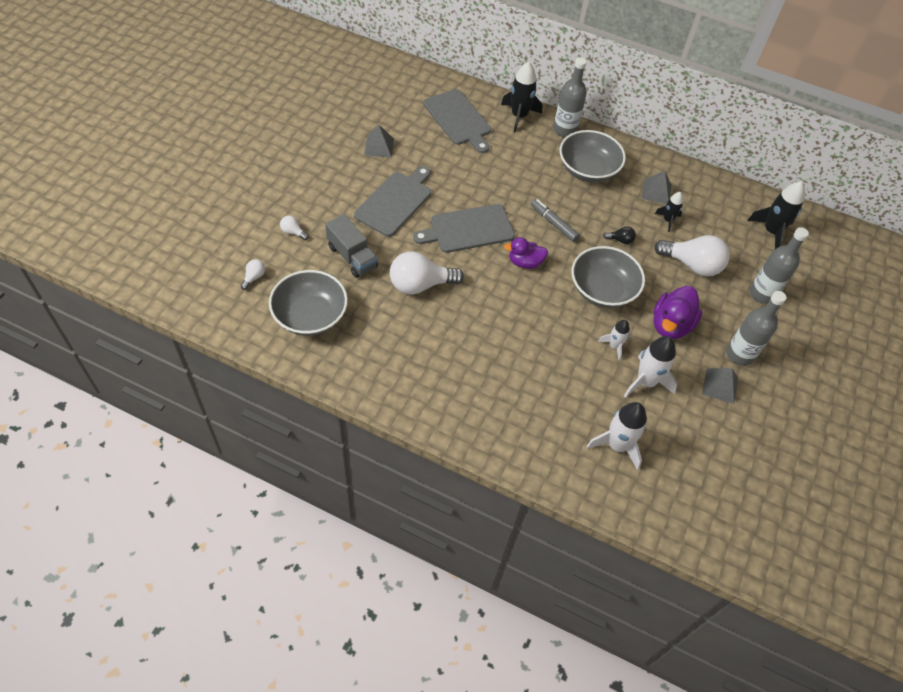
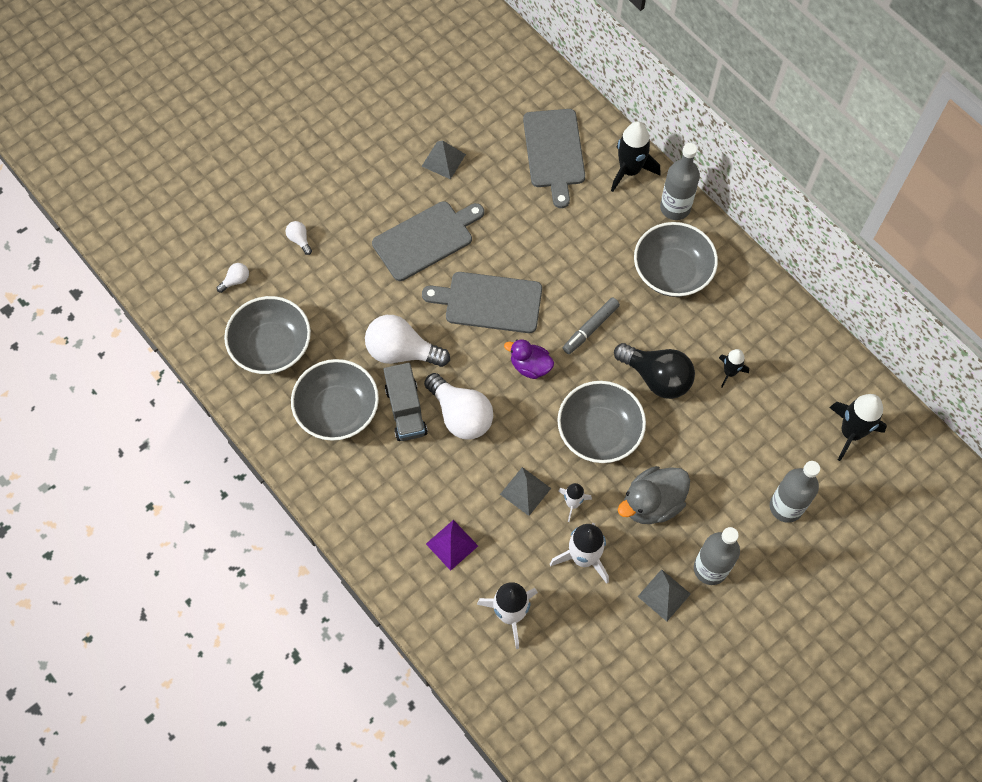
camera: 30 degrees right, 10 degrees up
grey truck [325,214,378,278] -> grey truck moved to [383,363,428,441]
grey marker [530,199,580,242] -> grey marker turned 120 degrees counterclockwise [563,298,620,354]
black light bulb [603,226,636,244] -> black light bulb [614,343,695,399], size x2.26
grey pyramid [642,171,671,204] -> grey pyramid moved to [500,467,551,516]
purple duck [653,286,702,339] -> grey duck [618,466,690,524]
white light bulb [654,235,730,276] -> white light bulb moved to [424,373,493,440]
none -> grey bowl [291,359,379,441]
none -> purple pyramid [426,520,478,571]

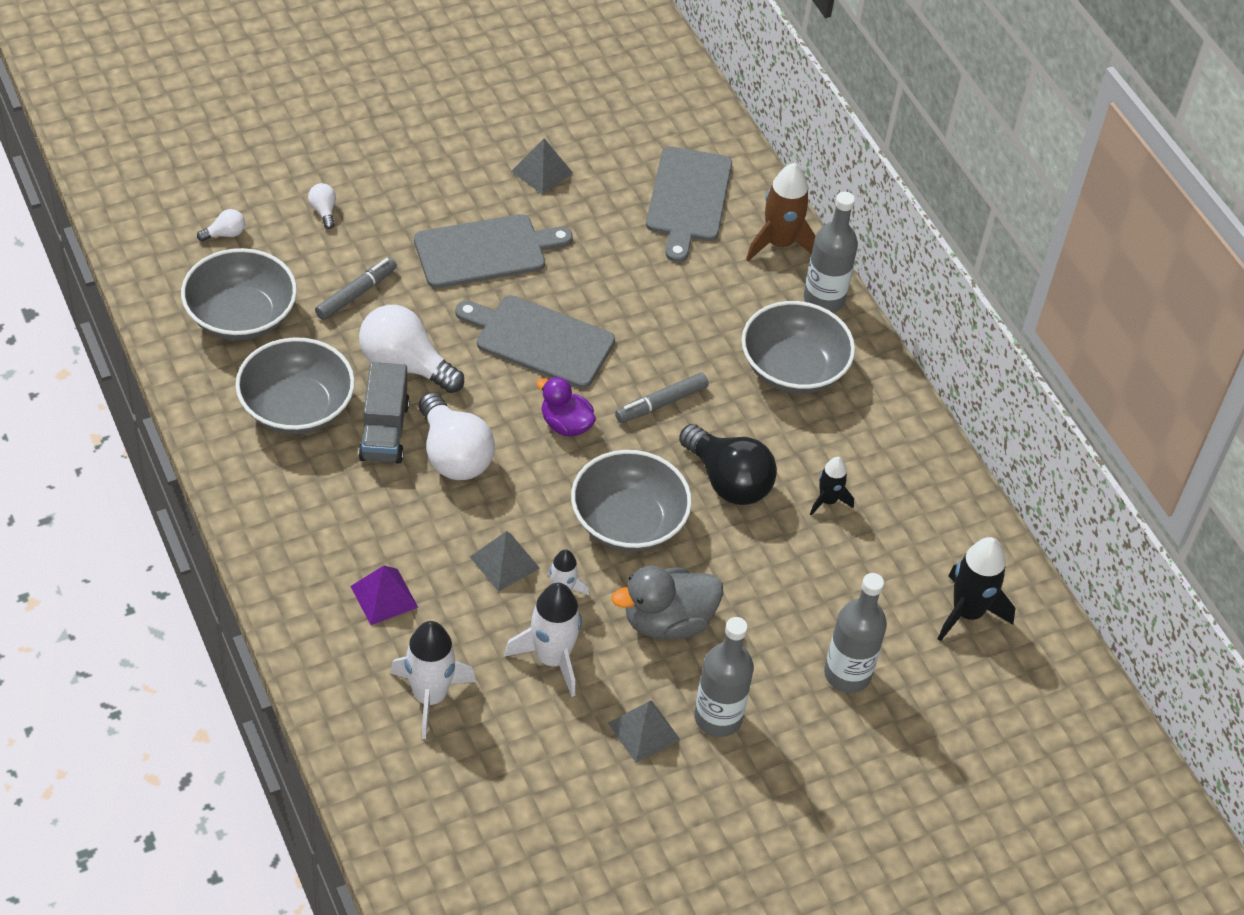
camera: 10 degrees right, 15 degrees down
black rocket [611,121,660,192] -> brown rocket [746,163,815,261]
none -> grey marker [315,257,397,320]

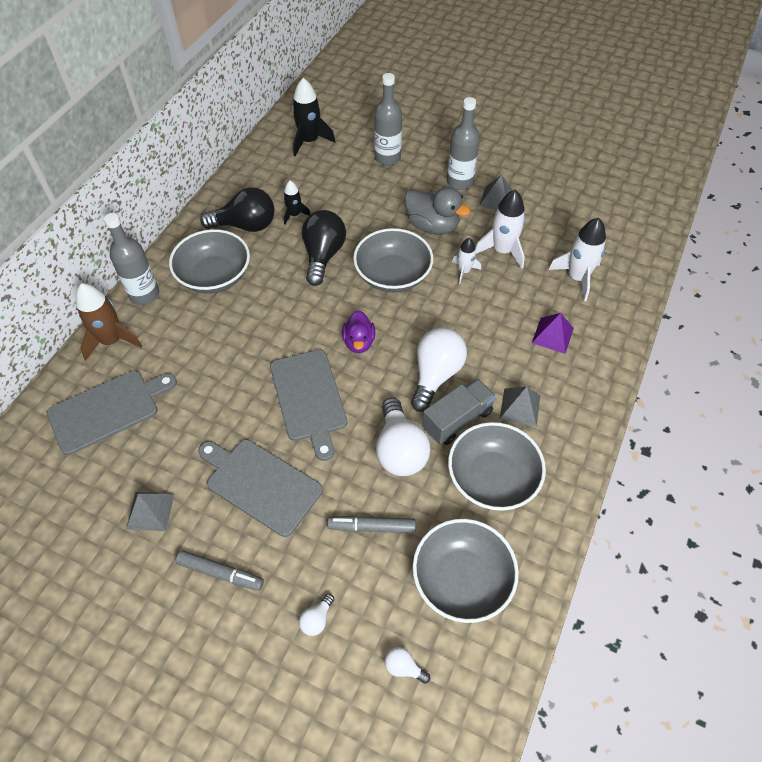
camera: 125 degrees left, 5 degrees up
grey pyramid [470,531,540,592] -> grey pyramid moved to [500,386,540,426]
grey marker [615,372,709,423] -> grey marker moved to [176,550,264,591]
none -> black light bulb [200,187,274,232]

